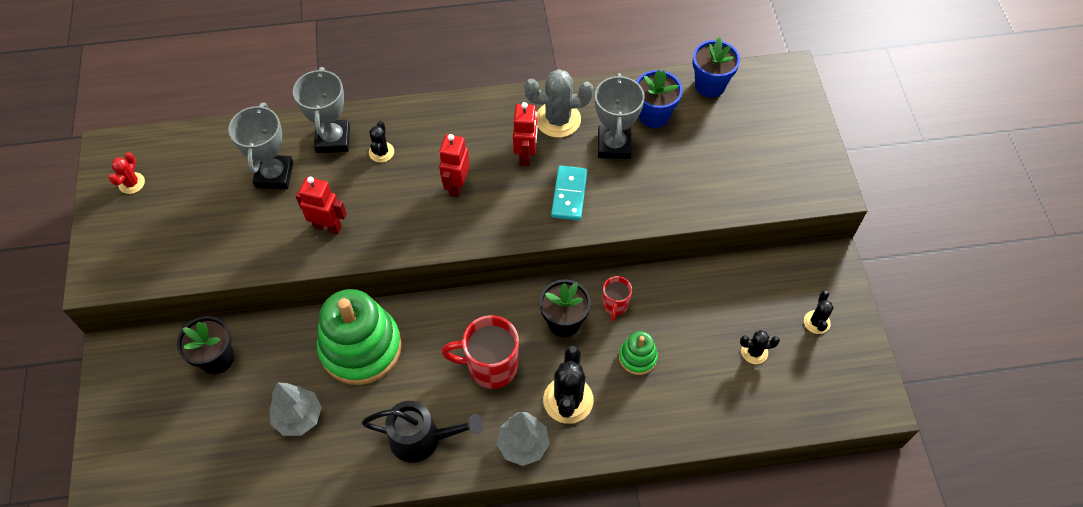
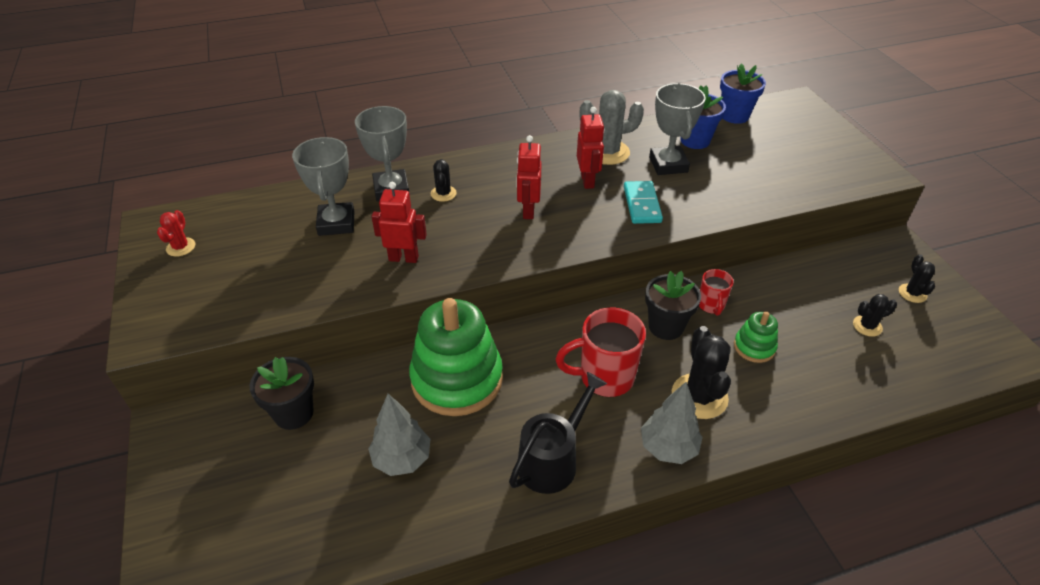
camera: 10 degrees left, 15 degrees down
black watering can [362,401,483,463] -> black watering can turned 45 degrees counterclockwise [509,372,607,494]

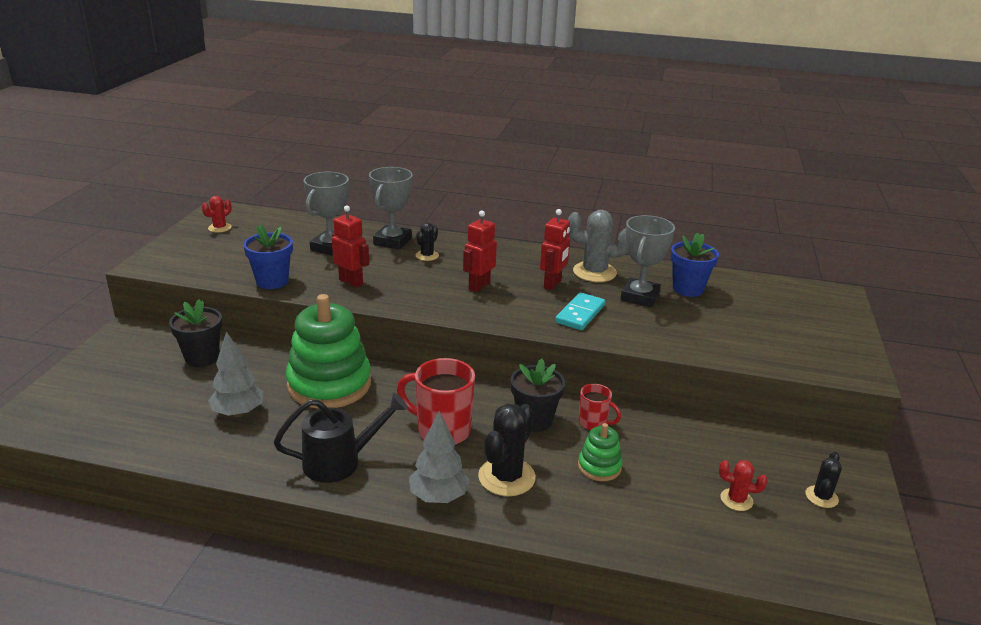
camera: 30 degrees right, 15 degrees down
red mug [699,269,734,316] -> red mug turned 90 degrees counterclockwise [579,384,621,430]
blue flower pot [720,63,766,124] -> blue flower pot moved to [243,224,293,289]
black cactus [853,294,897,337] -> red cactus [719,460,768,511]

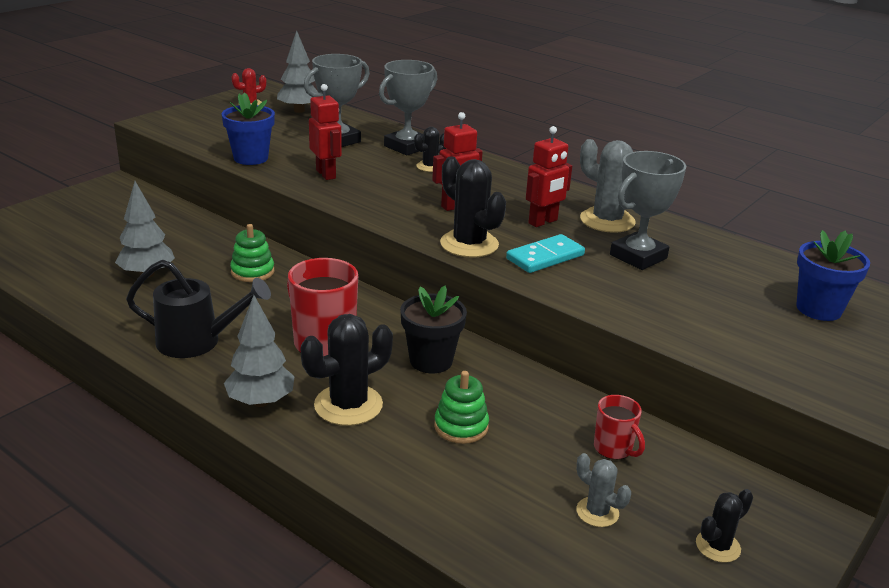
camera: 25 degrees right, 0 degrees up
black flower pot [169,299,222,367] -> none
green stacking toy [286,294,371,409] -> green stacking toy [230,224,274,282], size x0.47
red mug [579,384,621,430] -> red mug moved to [594,395,645,460]
blue flower pot [671,233,719,297] -> blue flower pot moved to [796,230,870,321]
red cactus [719,460,768,511] -> grey cactus [576,453,631,527]
none -> grey tree [277,30,319,113]
none -> black cactus [440,156,506,257]

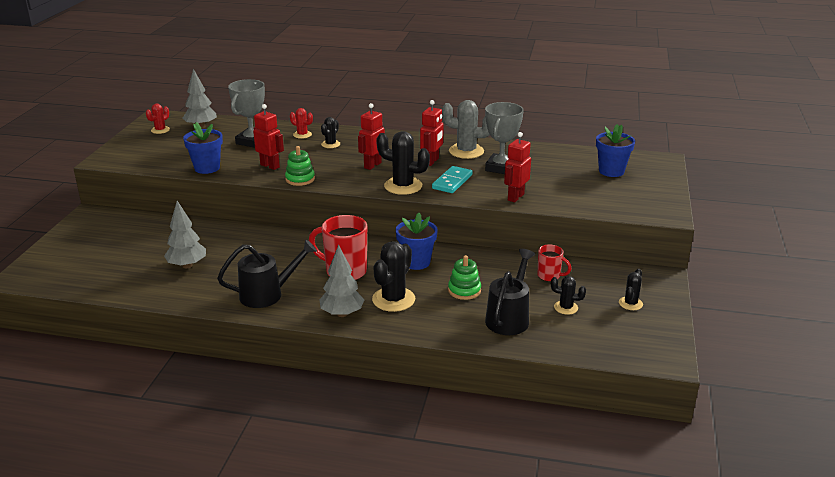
camera: 25 degrees left, 0 degrees up
green stacking toy [230,224,274,282] -> green stacking toy moved to [285,146,315,186]
grey trophy [379,60,437,155] -> red cactus [290,108,313,139]
black flower pot [400,286,467,373] -> blue flower pot [396,213,438,270]
grey cactus [576,453,631,527] -> black cactus [551,276,586,315]
none -> black watering can [485,249,535,335]
none -> red robot [504,132,531,202]

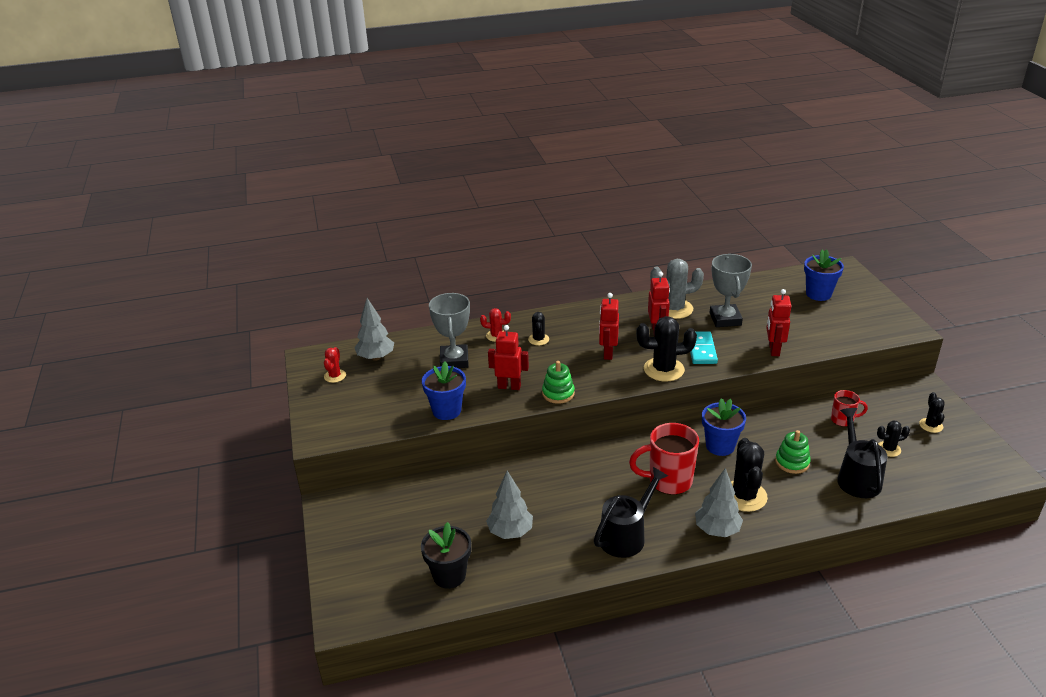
camera: 25 degrees left, 5 degrees up
none -> black flower pot [421,522,471,589]

